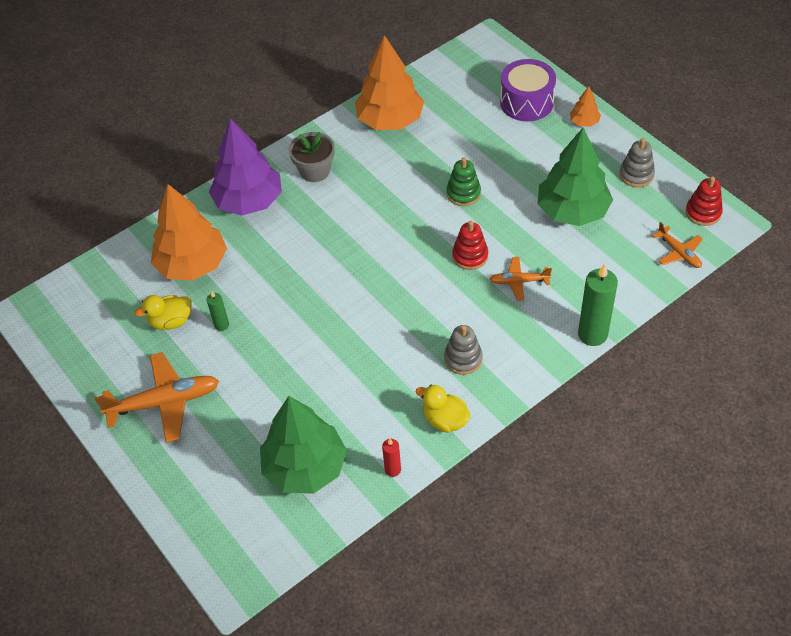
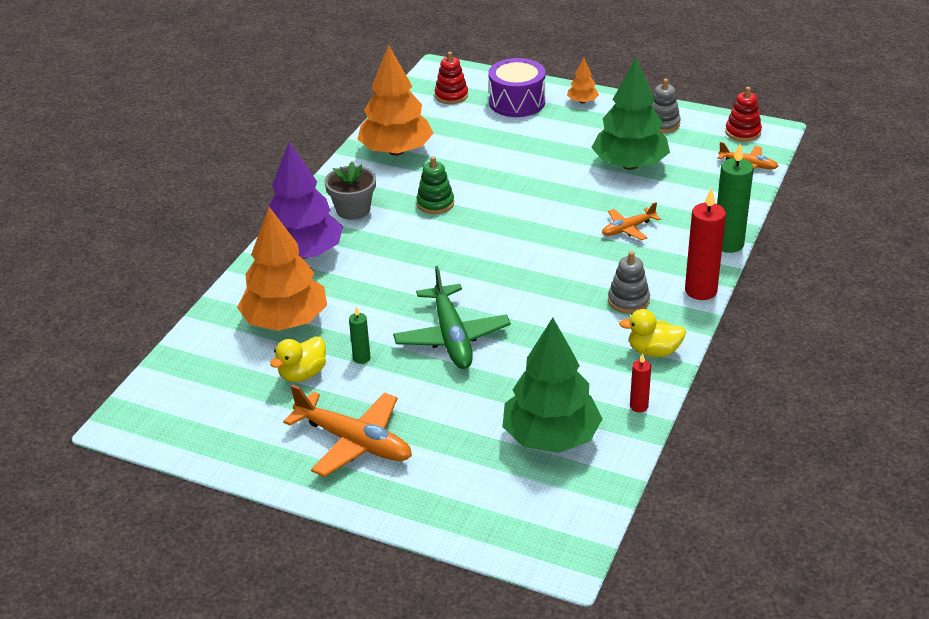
camera: 30 degrees left, 15 degrees down
orange plane [95,352,219,443] -> orange plane turned 75 degrees clockwise [283,384,412,477]
green stacking toy [446,158,481,206] -> green stacking toy moved to [416,156,454,214]
red stacking toy [452,221,488,270] -> red stacking toy moved to [435,52,468,104]
none -> green plane [393,266,511,369]
none -> red candle [685,187,726,300]

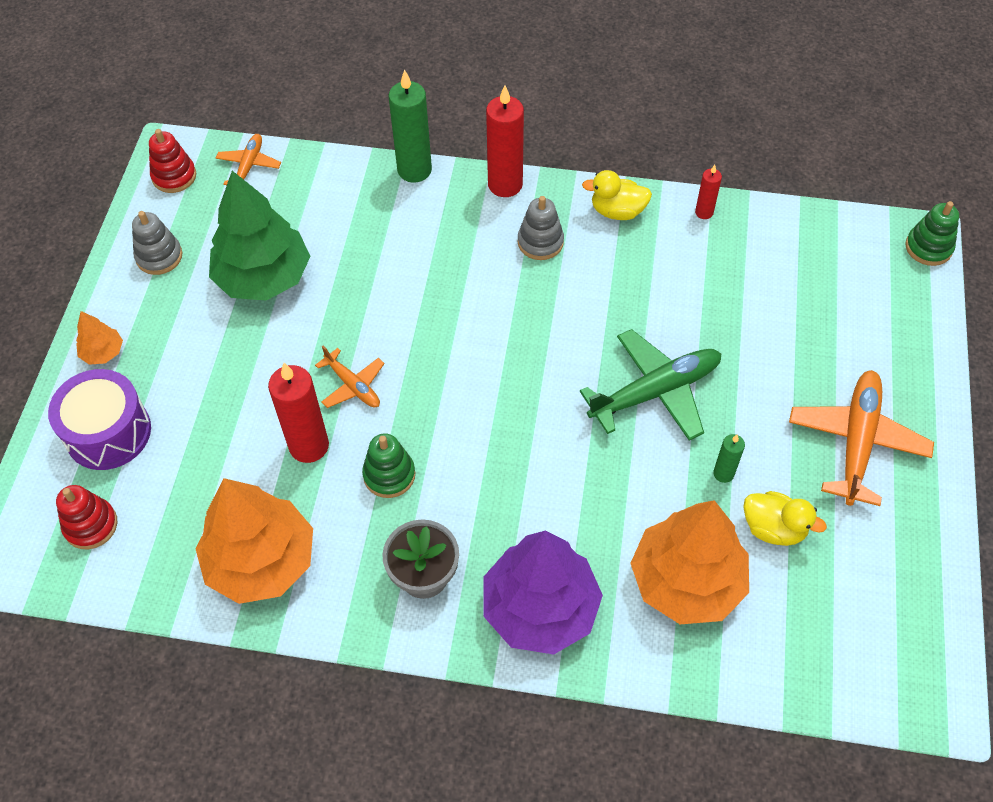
camera: 105 degrees left, 20 degrees up
green tree [502,318,603,453] -> none
orange plane [602,202,661,241] -> orange plane moved to [315,346,385,408]
yellow duck [619,309,686,357] -> yellow duck turned 105 degrees clockwise [582,170,652,220]
none -> red candle [268,363,329,463]
none -> green stacking toy [905,201,959,266]

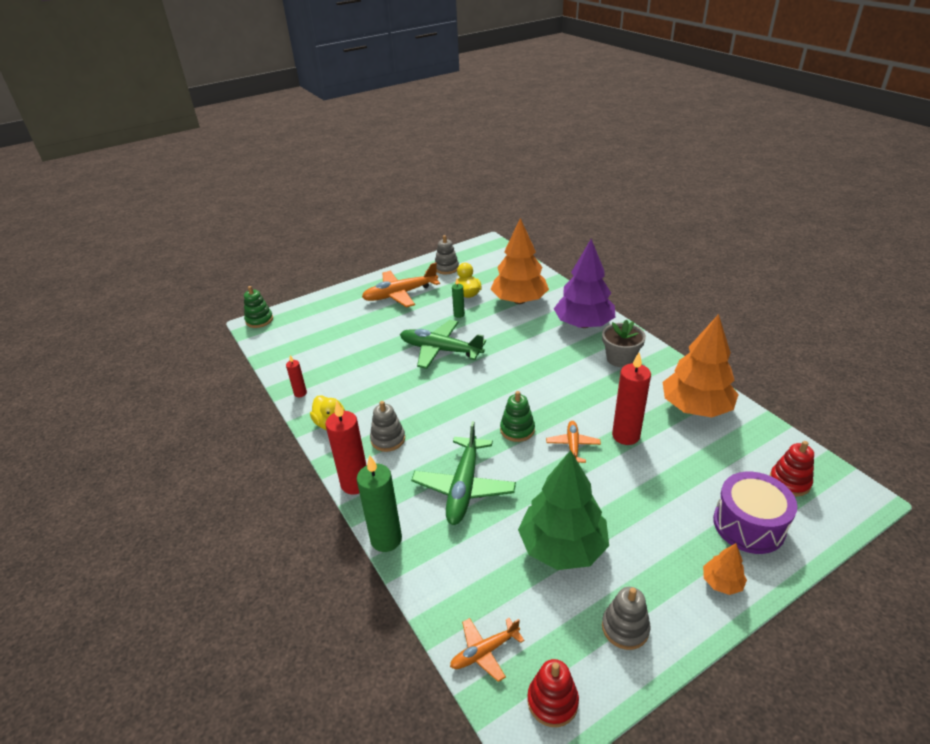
camera: 130 degrees left, 20 degrees down
green stacking toy [362,433,415,498] -> green stacking toy moved to [500,391,535,442]
none -> green plane [411,421,516,525]
none -> grey stacking toy [435,235,459,274]

